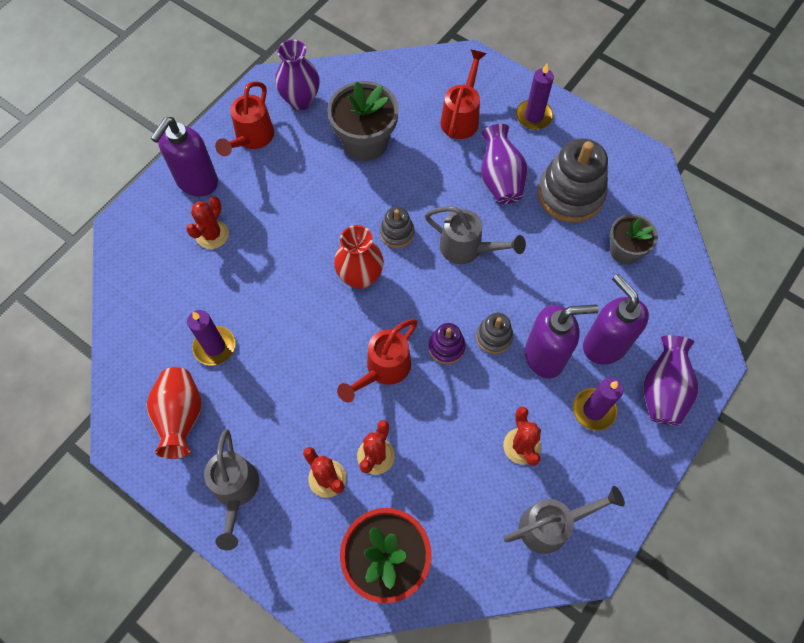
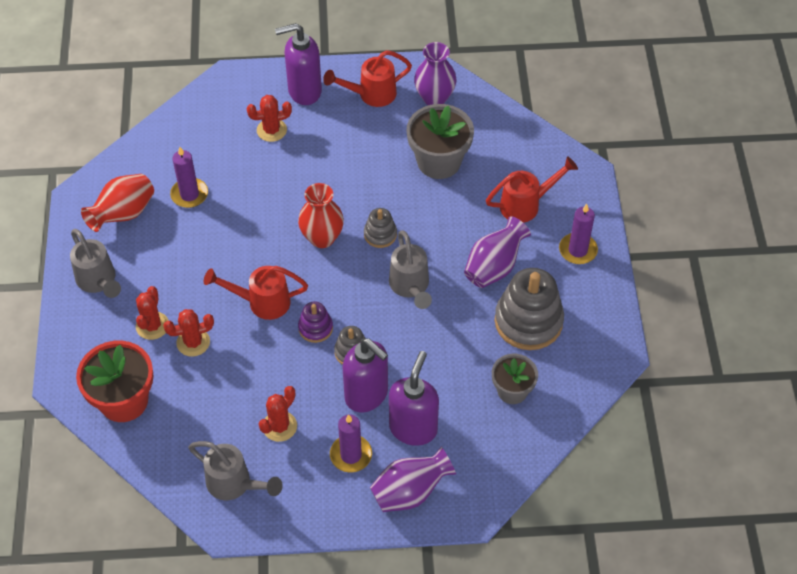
camera: 50 degrees right, 10 degrees down
grey watering can [204,429,259,550] -> grey watering can turned 75 degrees counterclockwise [70,229,121,298]

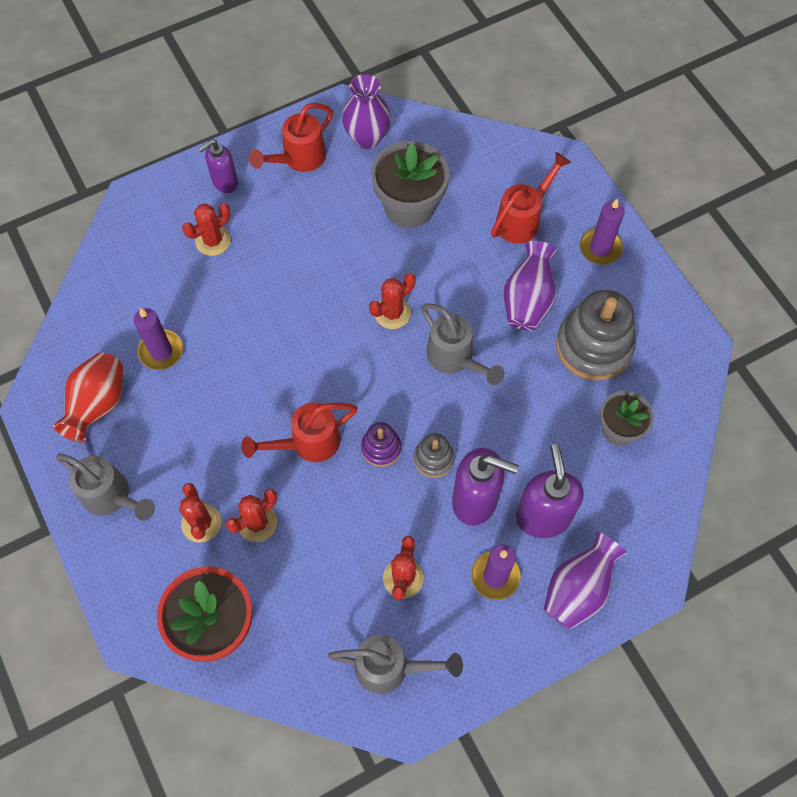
camera: 25 degrees left, 10 degrees up
purple soap dispenser [275,23,322,105] -> purple soap dispenser [198,139,238,193], size x0.62
red vase [298,183,344,248] -> none
grey stacking toy [364,208,397,248] -> red cactus [369,273,415,329]

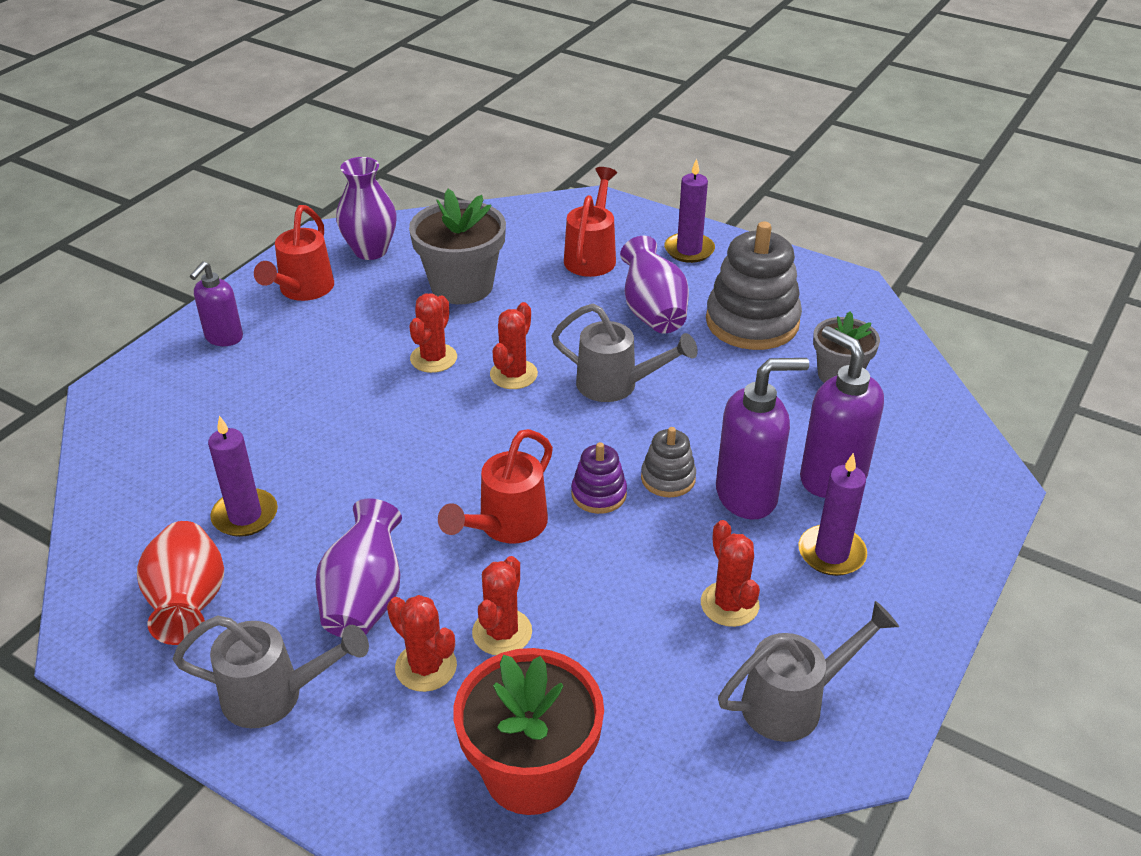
camera: 30 degrees left, 25 degrees down
red cactus [182,203,231,256] -> red cactus moved to [409,293,457,373]
purple vase [543,532,627,630] -> purple vase moved to [315,498,402,637]

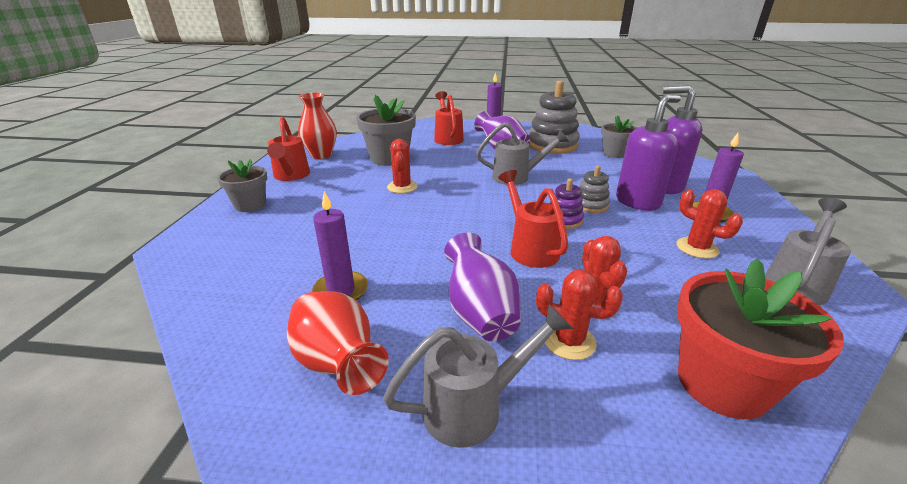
camera: 25 degrees left, 10 degrees down
purple soap dispenser [190,261,243,346] -> grey flower pot [217,159,267,212]
purple vase [336,157,397,260] -> red vase [298,93,337,159]
red watering can [438,429,553,544] -> red watering can turned 150 degrees clockwise [498,170,568,268]
red cactus [490,302,538,389] -> none

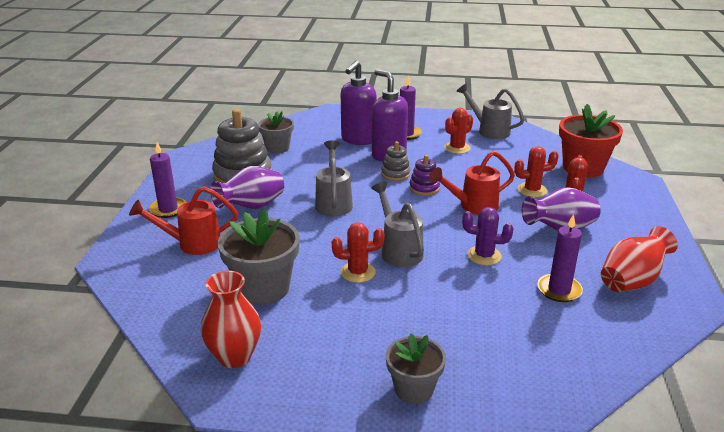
camera: 90 degrees left, 0 degrees up
red watering can [267,117,310,181] -> none
grey watering can [383,304,573,448] -> grey watering can moved to [371,182,424,267]
none -> purple cactus [462,207,513,266]

